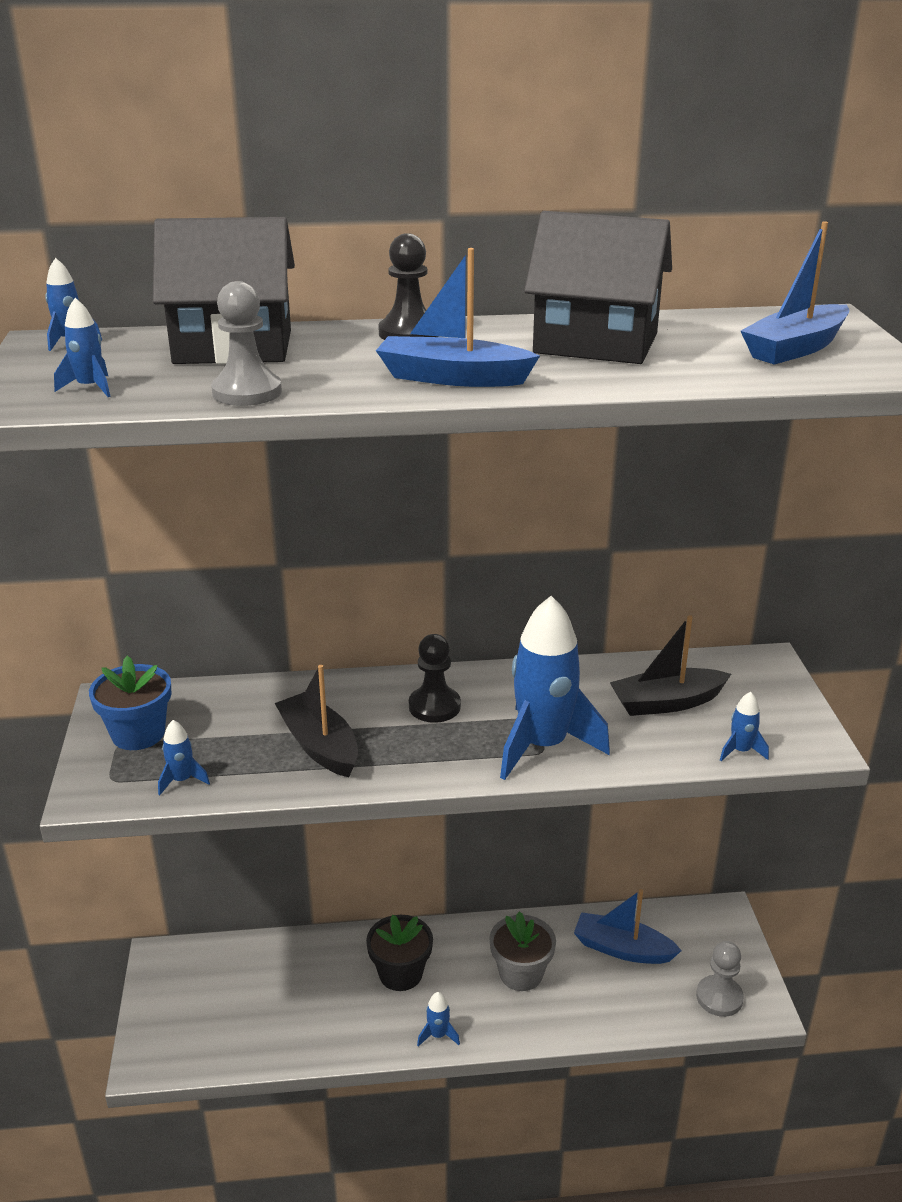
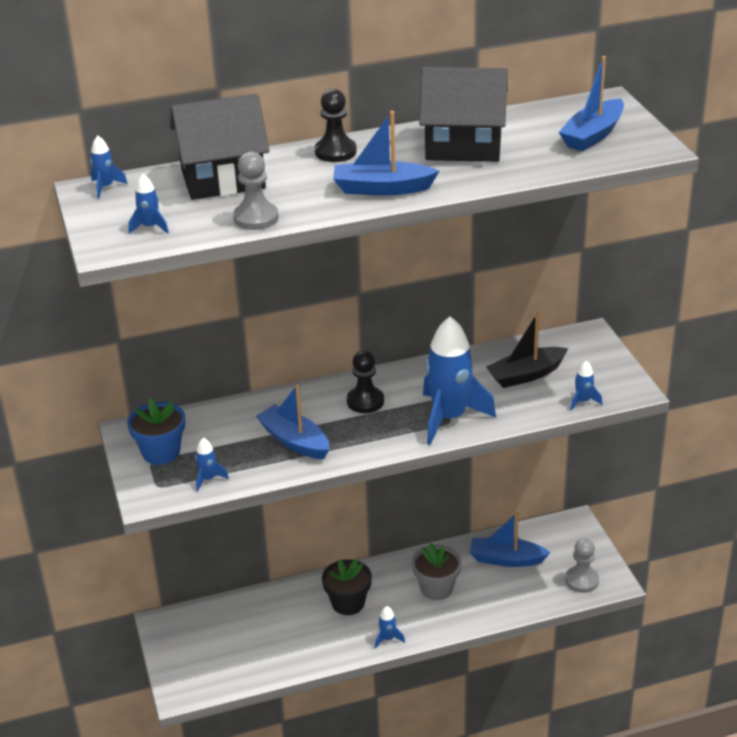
camera: 10 degrees left, 5 degrees up
black boat [275,665,358,777] -> blue boat [256,385,329,459]

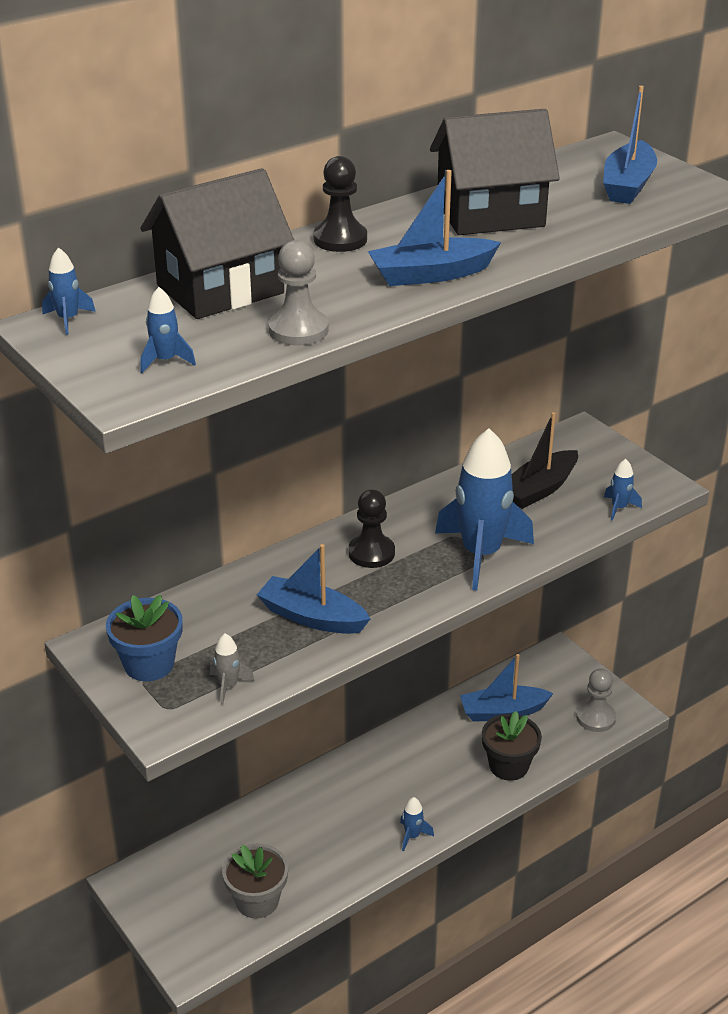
camera: 20 degrees left, 0 degrees up
blue rocket [195,438,229,491] -> grey rocket [210,634,255,705]
black flower pot [322,558,372,615] -> black flower pot moved to [482,711,542,781]
grey flower pot [412,543,462,600] -> grey flower pot moved to [222,843,288,919]

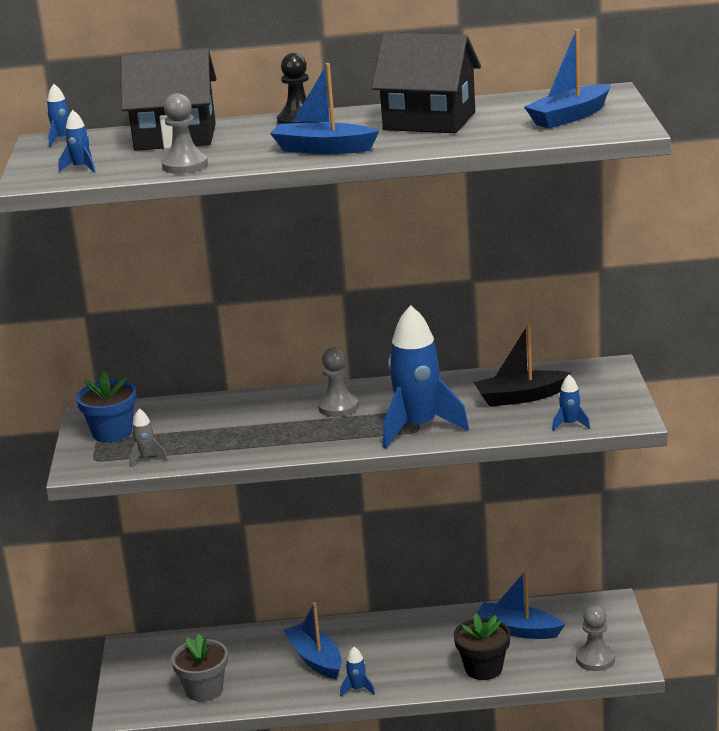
camera: 35 degrees right, 10 degrees down
blue boat [257,544,371,634] -> blue boat moved to [283,602,342,679]
black pawn [348,489,395,568] -> grey pawn [318,347,358,417]

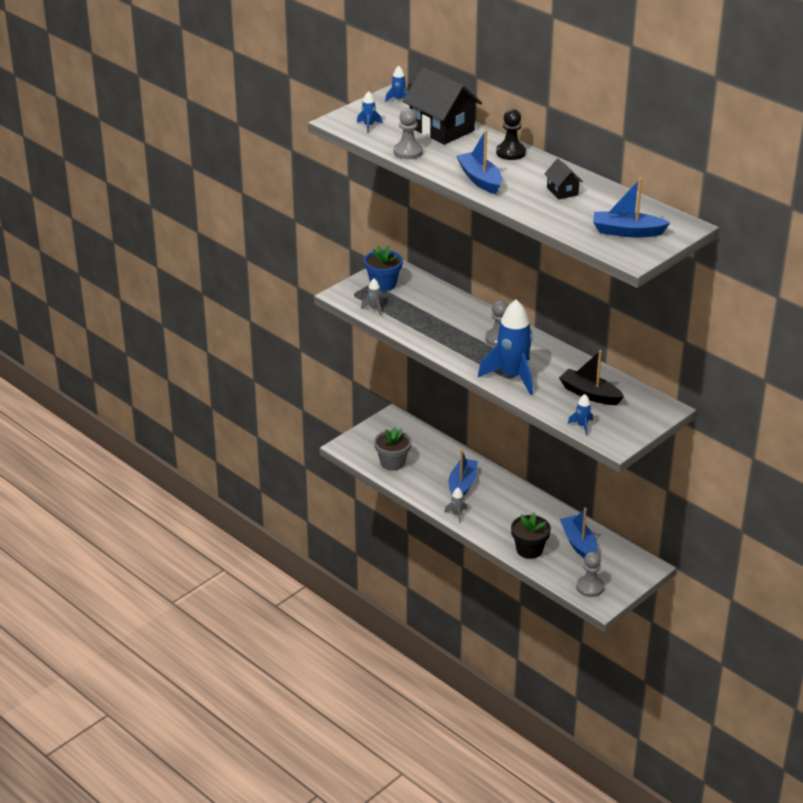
camera: 45 degrees right, 10 degrees up
blue rocket [340,647,375,696] -> grey rocket [444,488,467,523]
black house [372,33,481,133] -> black house [544,159,583,199], size x0.49

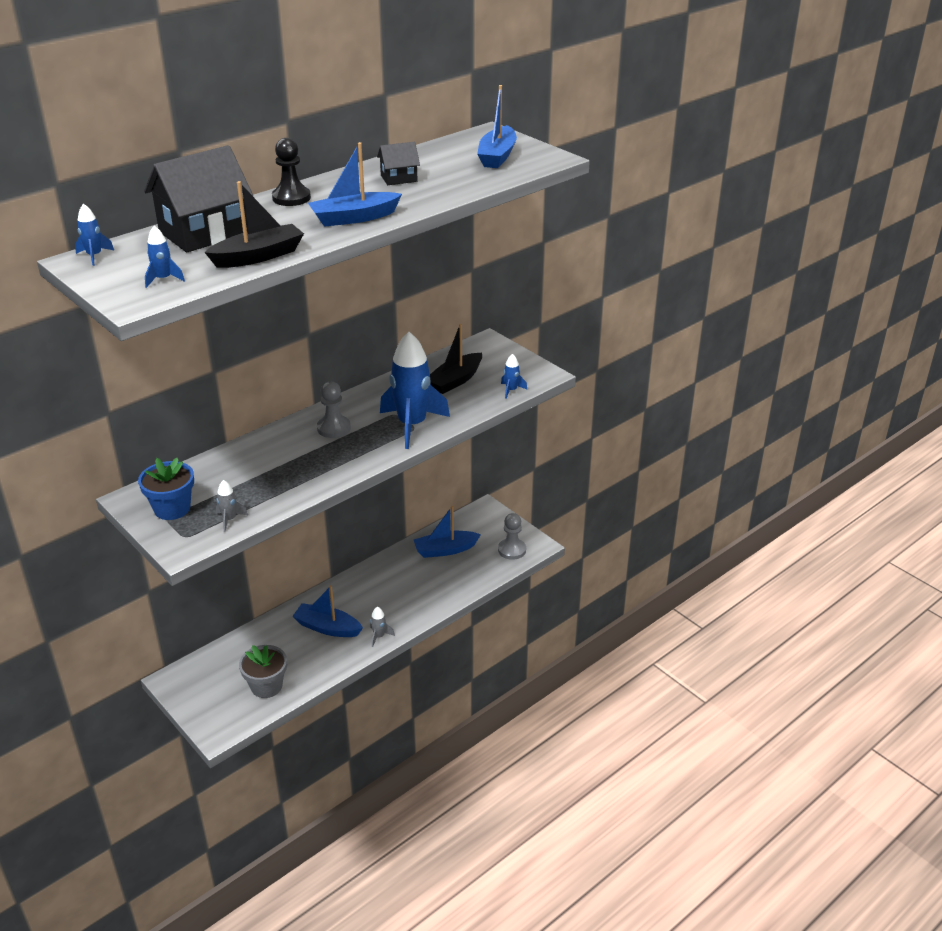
camera: 85 degrees left, 0 degrees up
grey pawn [393,108,423,159] -> black boat [205,181,304,268]
black flower pot [511,513,551,559] -> none

